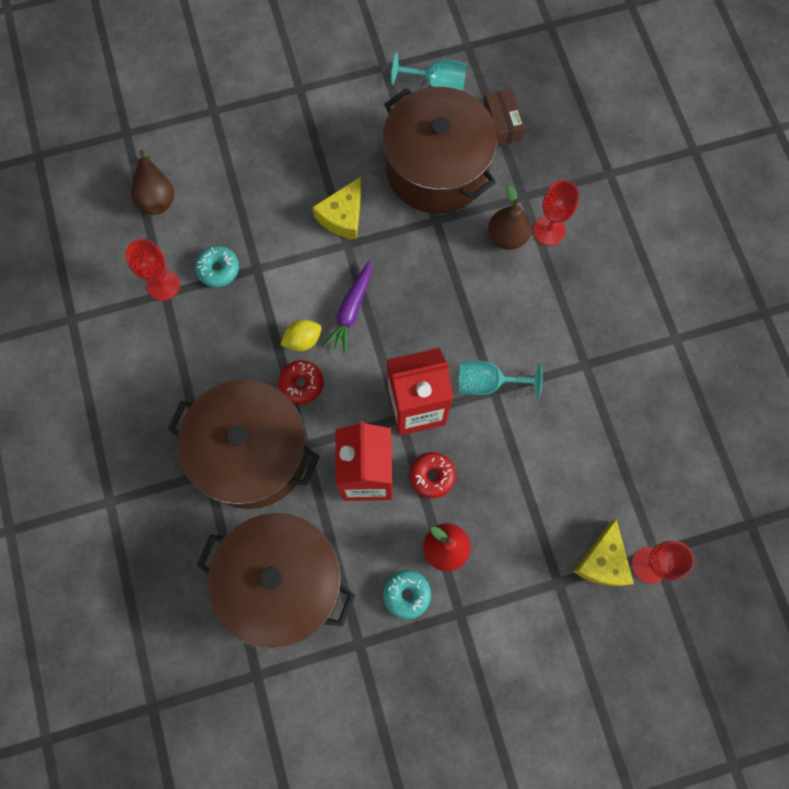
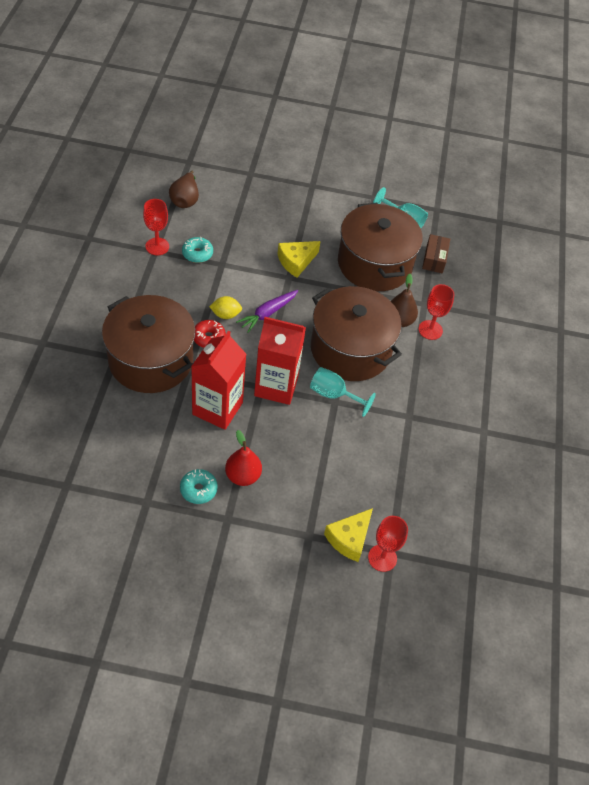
camera: 20 degrees right, 20 degrees down
brown pot [197,513,355,649] -> brown pot moved to [311,286,402,381]
red donut [409,452,456,498] -> none

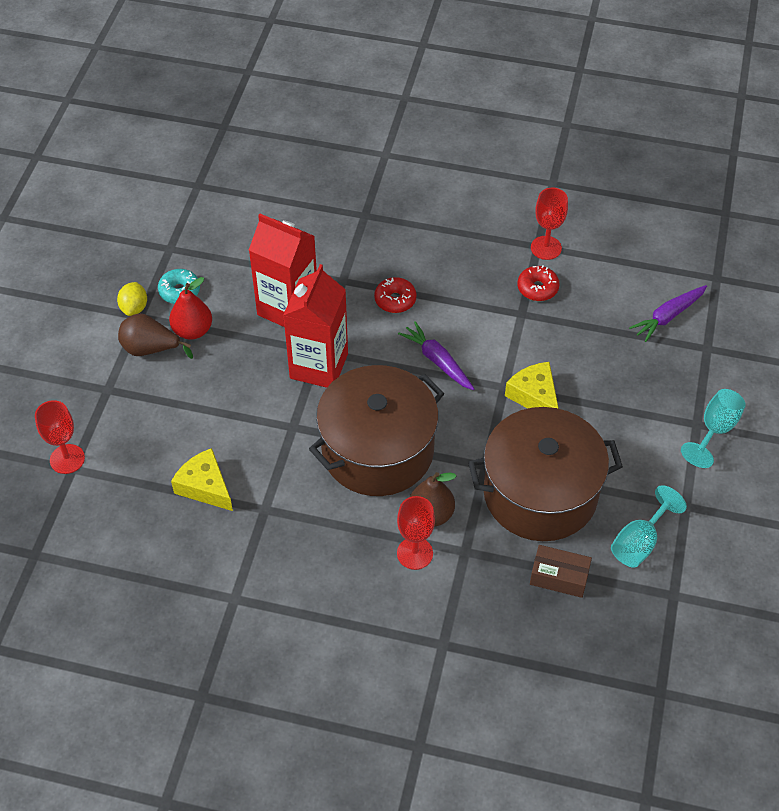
camera: 100 degrees right, 0 degrees up
brown pot [102,295,195,393] -> none
brown pear [169,170,199,208] -> brown pear moved to [118,313,193,359]
turquoise donut [182,237,213,263] -> red donut [517,266,560,301]
yellow lemon [209,296,242,319] -> yellow lemon moved to [117,282,147,316]
turquoise goblet [310,367,376,417] -> turquoise goblet moved to [681,389,746,468]
yellow cheese [324,508,373,562] -> yellow cheese moved to [171,448,233,511]
none -> purple carrot [629,285,707,342]

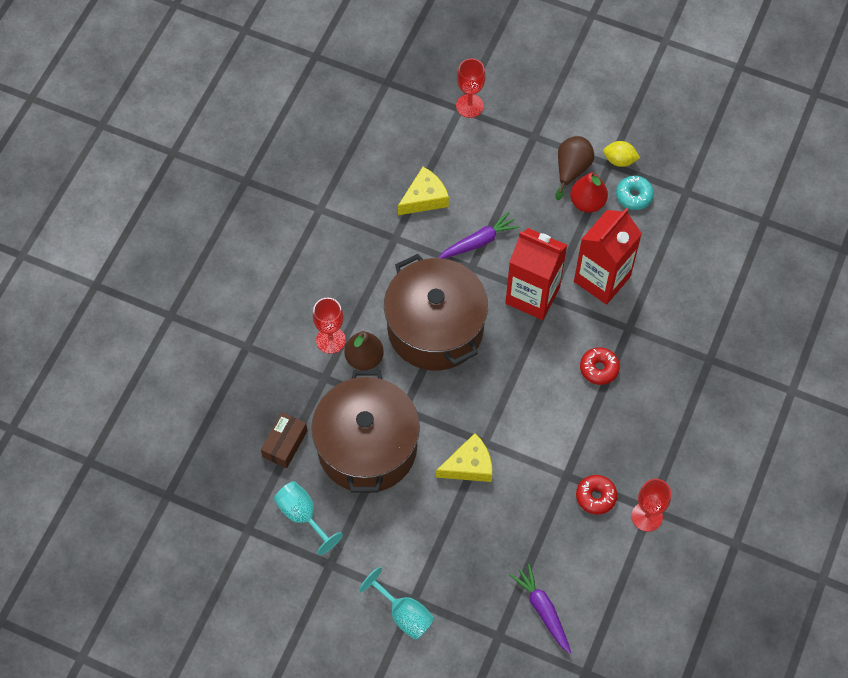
camera: 100 degrees right, 10 degrees up
purple carrot [398,321,474,390] -> purple carrot moved to [438,212,520,259]

